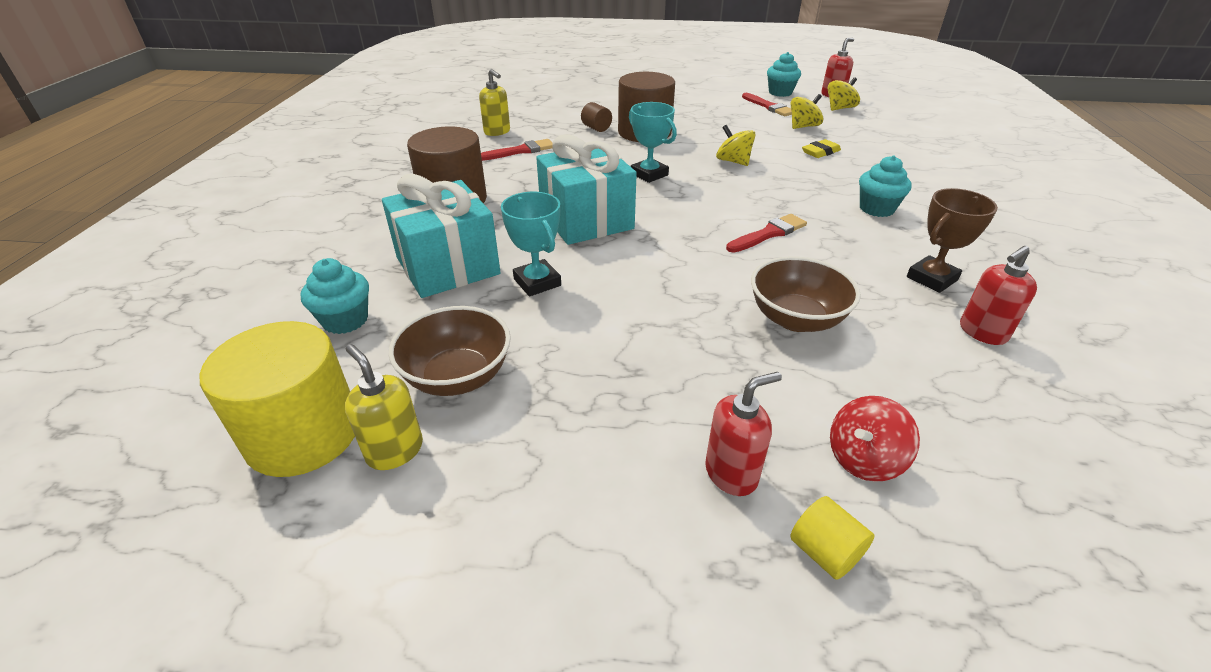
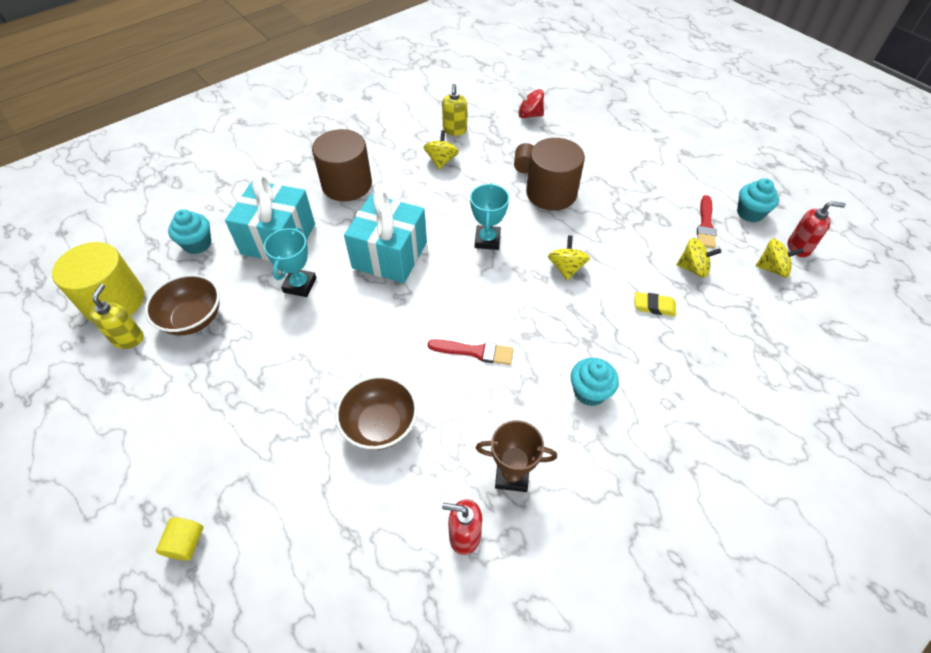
camera: 45 degrees right, 15 degrees up
red brush [481,139,552,161] -> yellow spinning top [423,130,459,169]
red soap dispenser [705,372,782,496] -> none
red spinning top [830,396,920,482] -> red spinning top moved to [518,89,544,118]

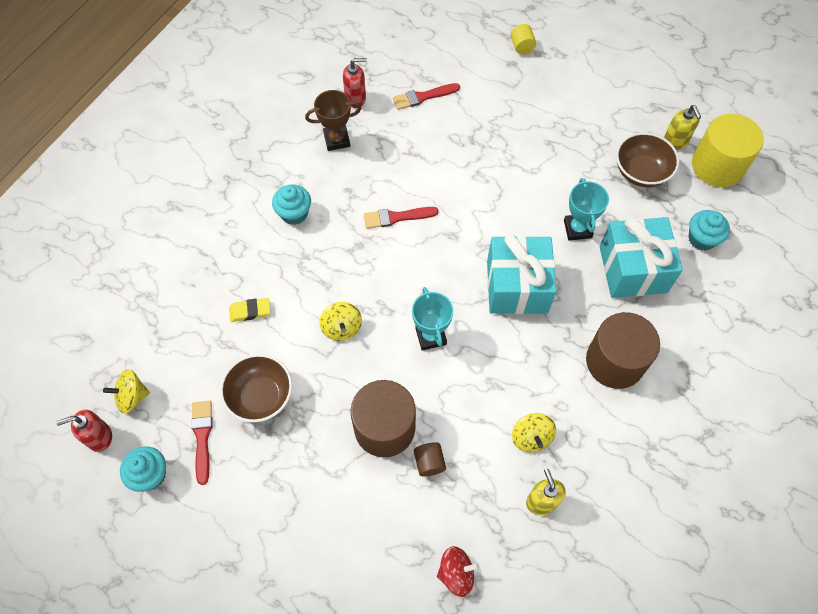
camera: 160 degrees right, 10 degrees up
brown bowl [335,375,418,450] -> brown bowl moved to [220,354,292,422]
yellow spinning top [677,238,721,278] -> none
none -> red brush [393,83,460,110]

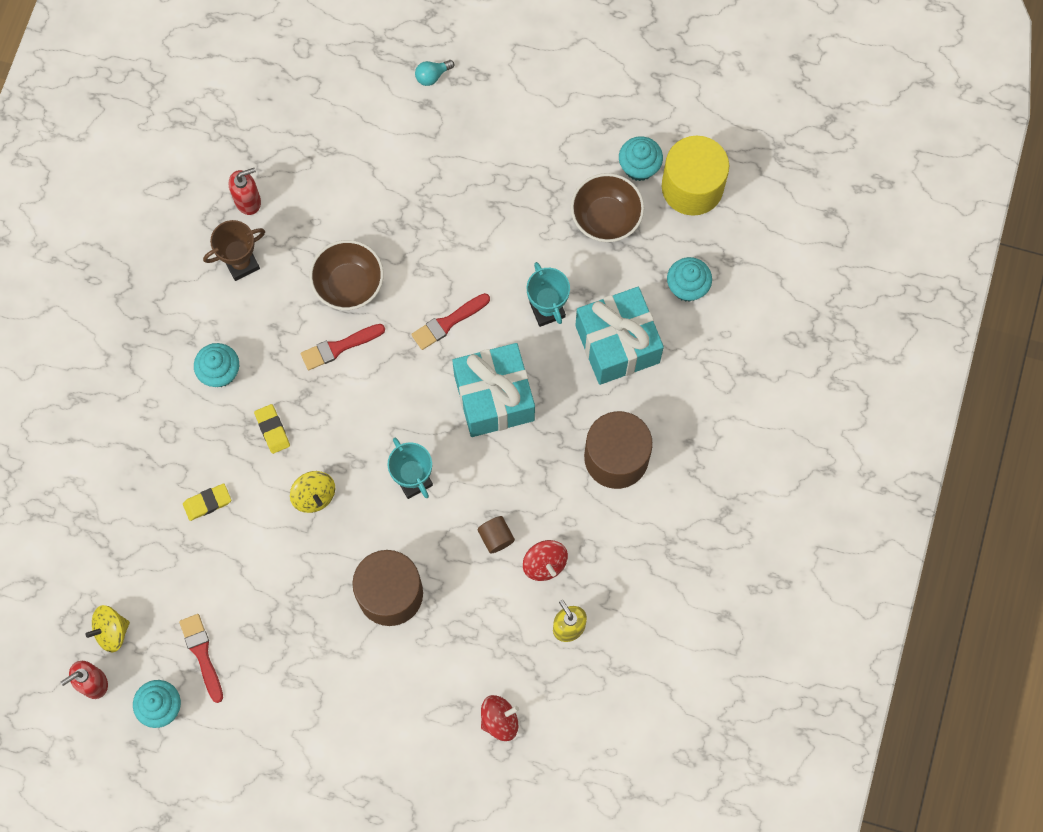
camera: 15 degrees left, 10 degrees up
brown bowl [220,354,292,422] -> brown bowl moved to [309,240,384,310]
red brush [393,83,460,110] -> red brush moved to [411,293,490,350]
brown cylinder [414,442,446,477] -> brown cylinder moved to [477,516,515,553]
yellow cylinder [511,24,536,54] -> turquoise light bulb [415,60,454,86]
yellow spinning top [512,413,556,453] -> red spinning top [523,540,568,581]
yellow soap dispenser [664,105,701,150] -> turquoise cupcake [619,136,663,181]
none -> yellow eraser [254,404,290,454]

